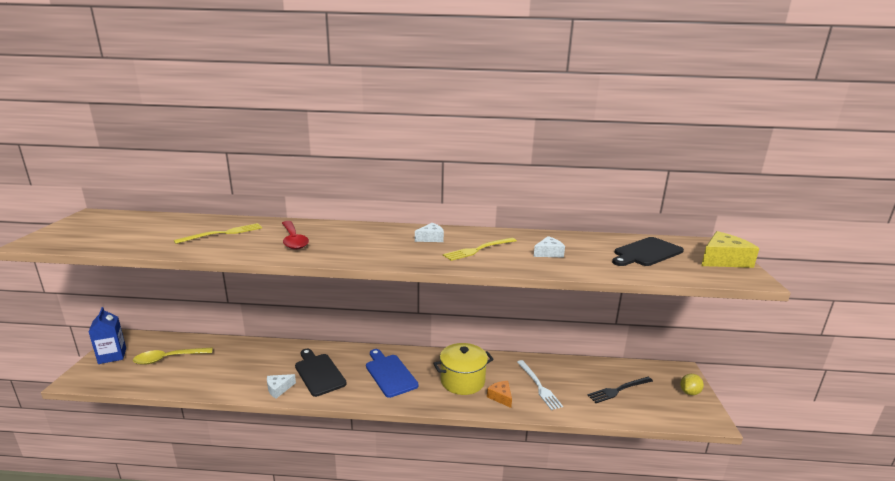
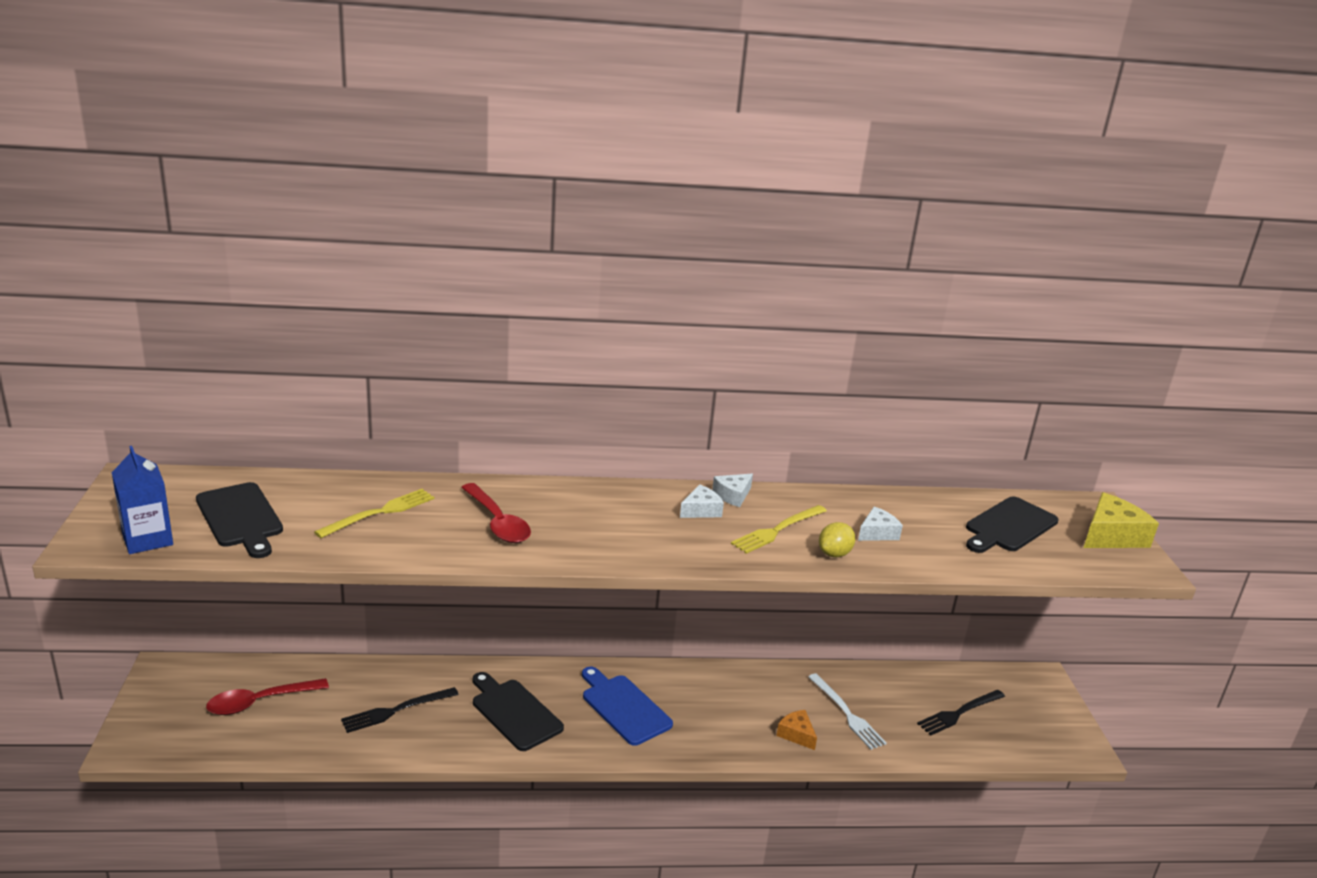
camera: 10 degrees left, 5 degrees up
blue carton [89,307,126,364] -> blue carton moved to [112,446,173,554]
yellow spoon [133,347,213,365] -> red spoon [206,678,329,715]
white cheese [267,374,296,398] -> white cheese moved to [712,474,753,507]
yellow pot [433,343,494,395] -> none
yellow lemon [680,374,704,395] -> yellow lemon moved to [819,522,856,557]
none -> black cutting board [196,482,283,558]
none -> black fork [341,687,459,733]

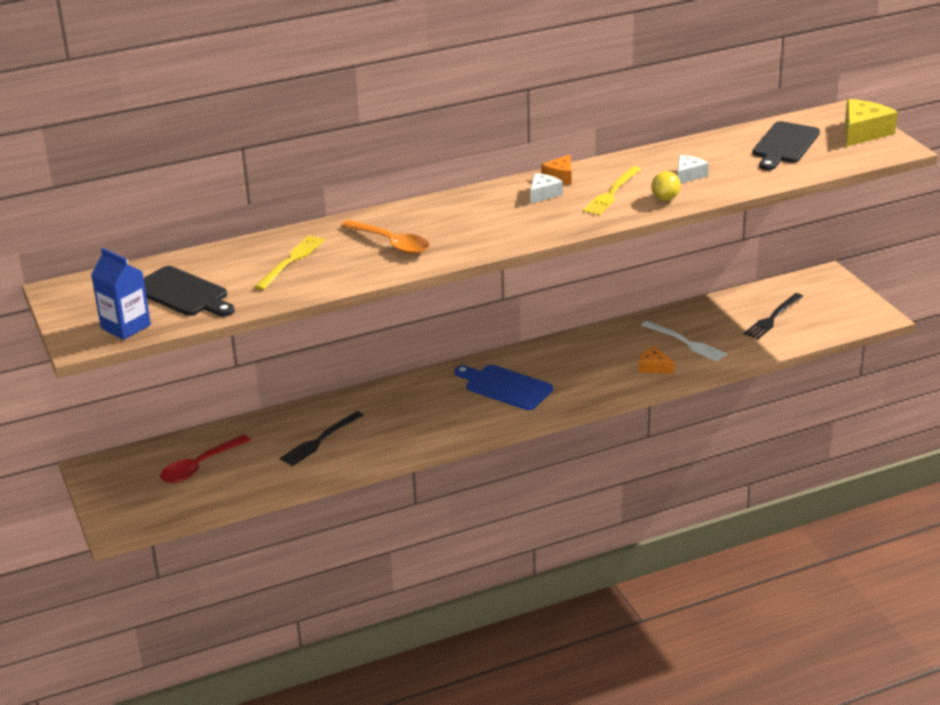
camera: 15 degrees left, 5 degrees up
red spoon [461,483,531,543] -> orange spoon [341,220,430,254]
black cutting board [473,672,564,751] -> none
white cheese [712,474,753,507] -> orange cheese [541,155,572,184]

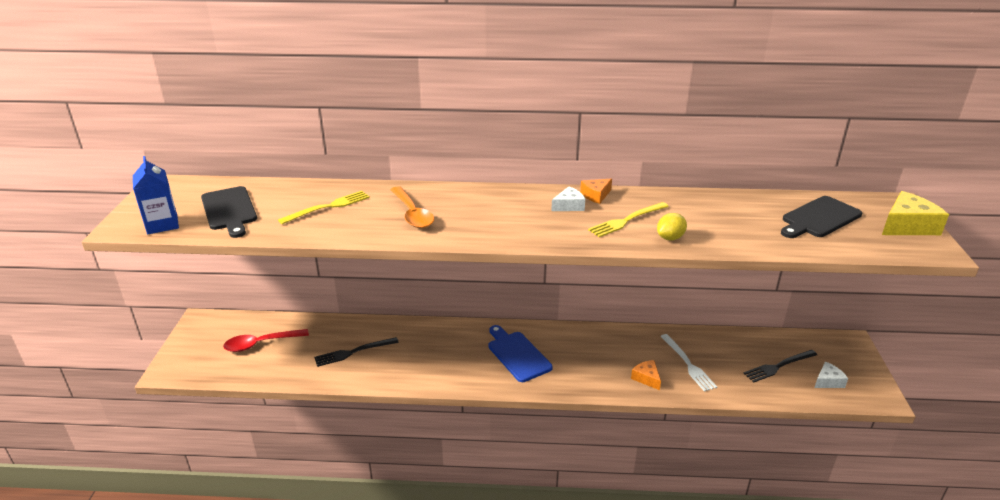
camera: 25 degrees right, 0 degrees up
white cheese [678,155,709,184] -> white cheese moved to [814,362,848,388]

